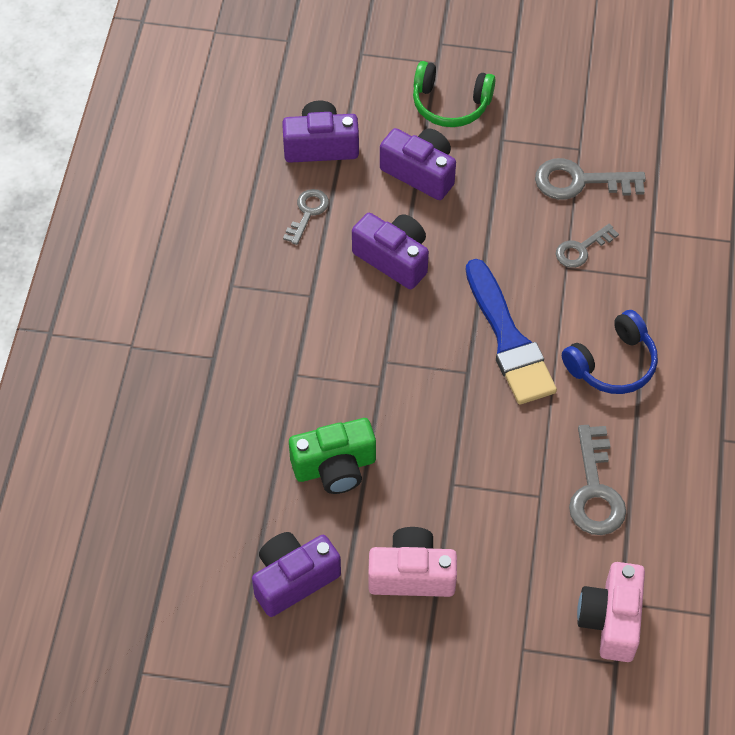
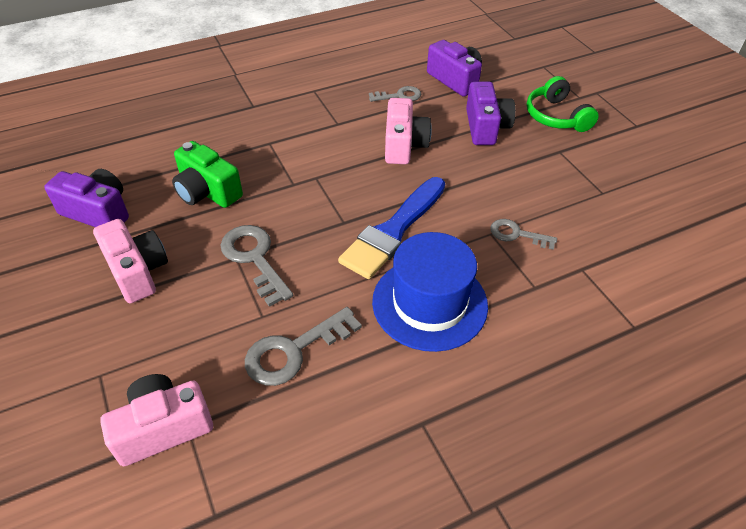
camera: 55 degrees right, 10 degrees down
purple camera [352,213,429,289] -> pink camera [385,98,432,164]
grey key [535,158,646,200] -> grey key moved to [220,225,293,307]
blue headphones [562,310,658,394] -> blue hat [372,232,488,352]

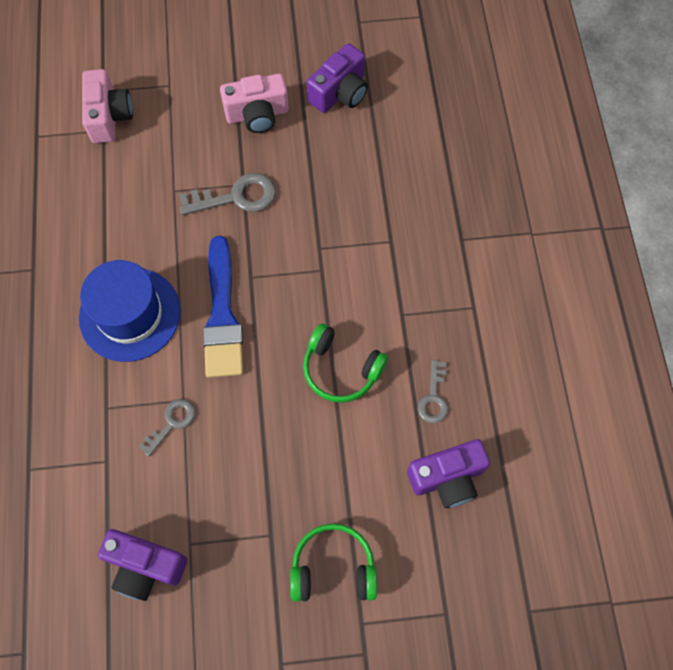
camera: 110 degrees right, 20 degrees up
green camera [172,141,243,208] -> none
grey key [245,307,362,386] -> none
blue brush [338,177,445,279] -> blue brush turned 150 degrees counterclockwise [203,236,243,378]
pink camera [385,98,432,164] -> green headphones [303,323,388,403]
purple camera [466,82,516,145] -> purple camera moved to [98,529,188,601]

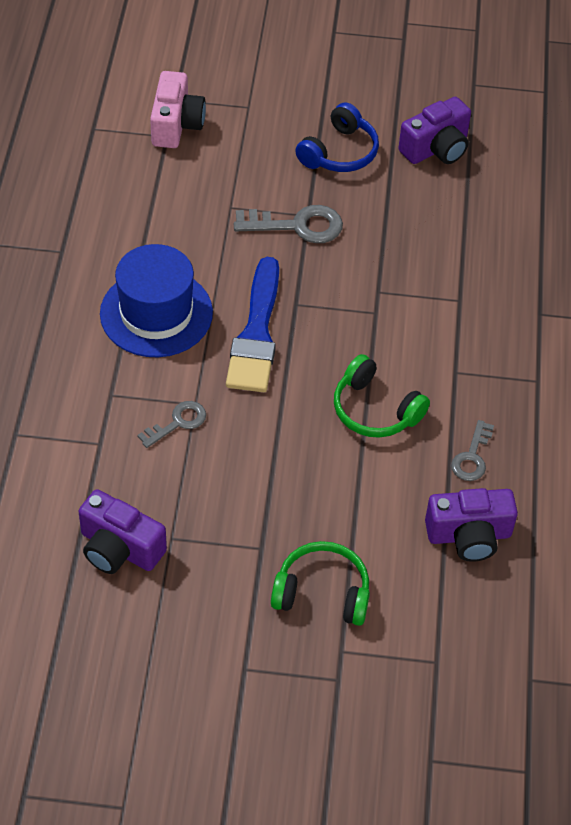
camera: 10 degrees right, 15 degrees down
pink camera [220,74,289,133] -> blue headphones [295,102,379,172]

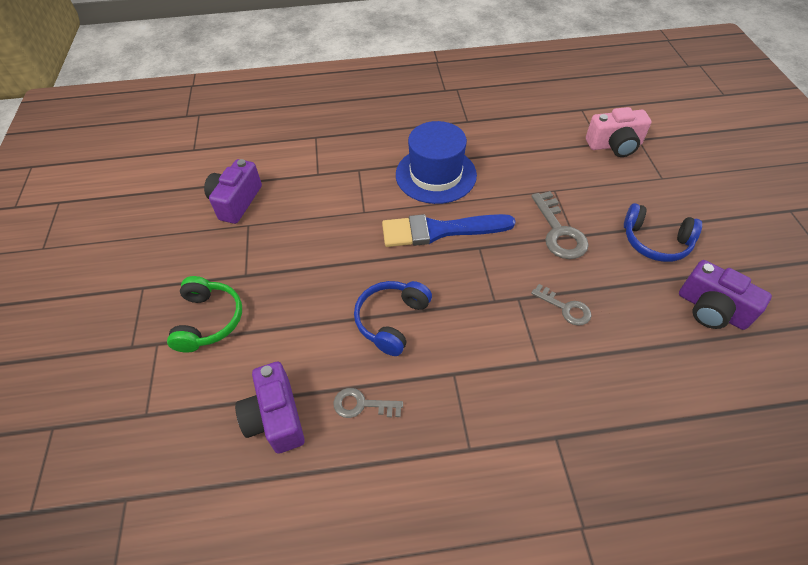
camera: 80 degrees right, 0 degrees up
grey key [137,401,206,448] -> grey key moved to [531,284,592,326]
green headphones [334,354,430,438] -> blue headphones [354,281,432,356]

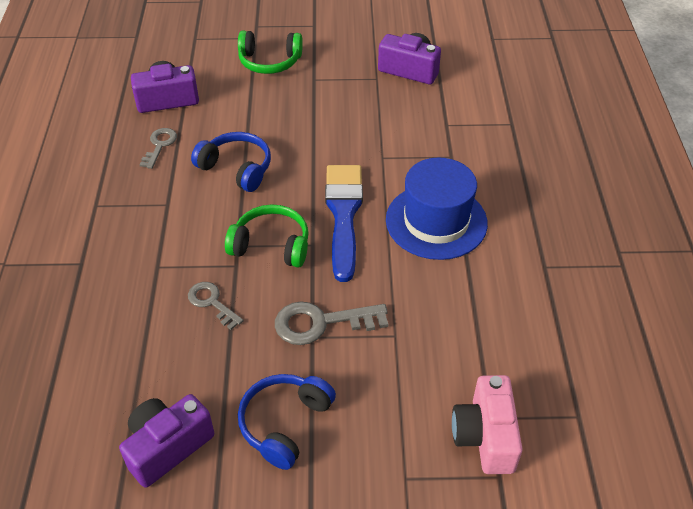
camera: 95 degrees right, 5 degrees down
grey key [531,284,592,326] -> grey key turned 90 degrees clockwise [188,282,243,330]
none -> green headphones [225,204,309,268]

